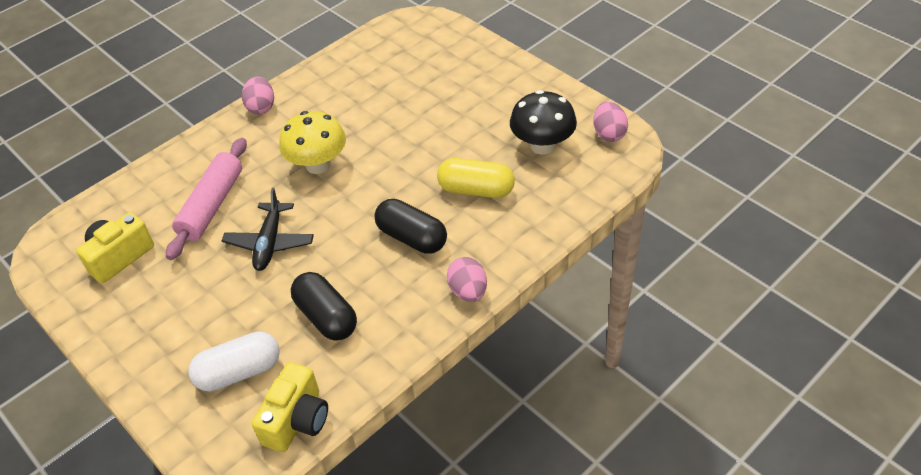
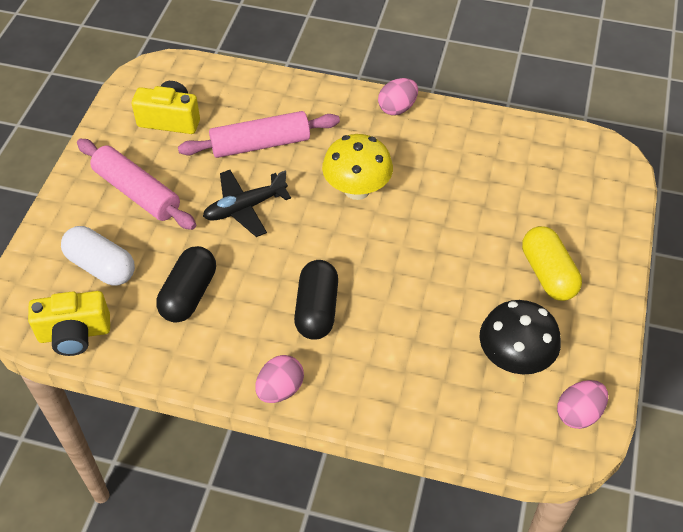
camera: 55 degrees right, 5 degrees up
yellow capsule [437,158,515,198] -> yellow capsule moved to [522,226,582,301]
none -> pink rolling pin [77,139,196,230]

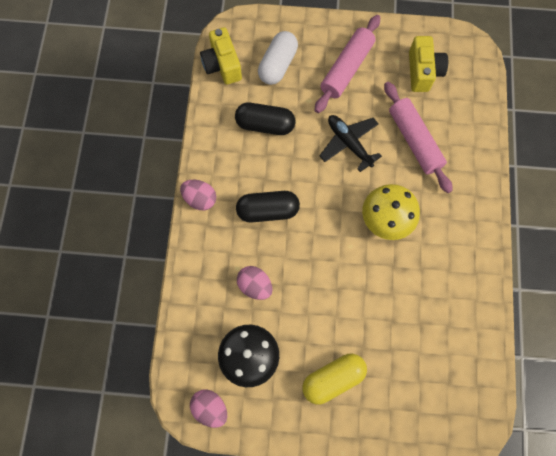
camera: 80 degrees right, 20 degrees up
pink egg [378,78,418,115] -> pink egg moved to [237,266,273,300]

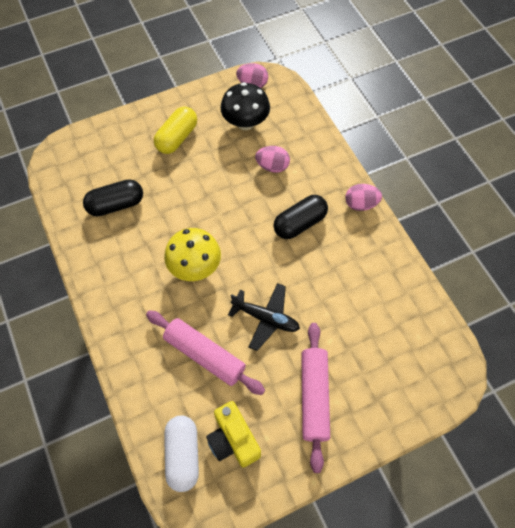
camera: 150 degrees right, 10 degrees down
yellow camera [200,27,242,85] -> none
black capsule [235,103,295,135] -> black capsule moved to [83,179,143,216]
white capsule [258,31,298,85] -> white capsule moved to [164,415,199,492]

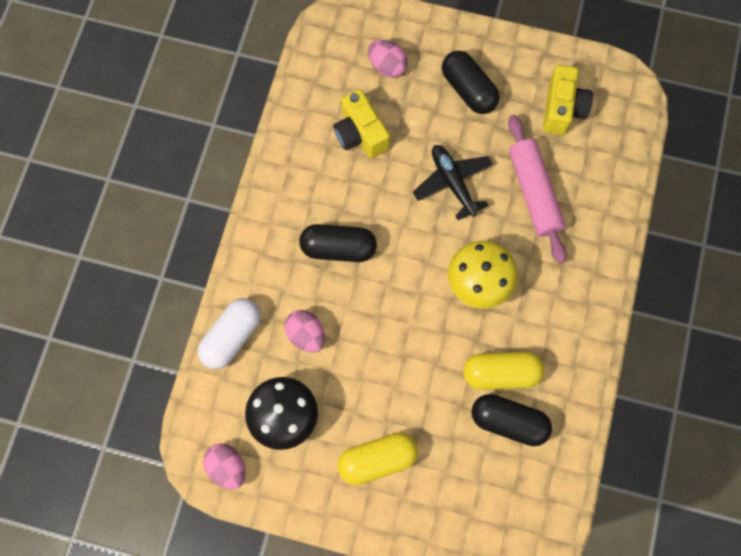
camera: 140 degrees left, 10 degrees up
white capsule [164,415,199,492] -> white capsule moved to [198,298,261,369]
pink rolling pin [301,323,330,473] -> black capsule [442,51,500,114]
pink egg [345,184,382,211] -> pink egg moved to [368,40,408,78]
none -> yellow camera [333,89,390,159]
none -> yellow capsule [463,351,544,390]

